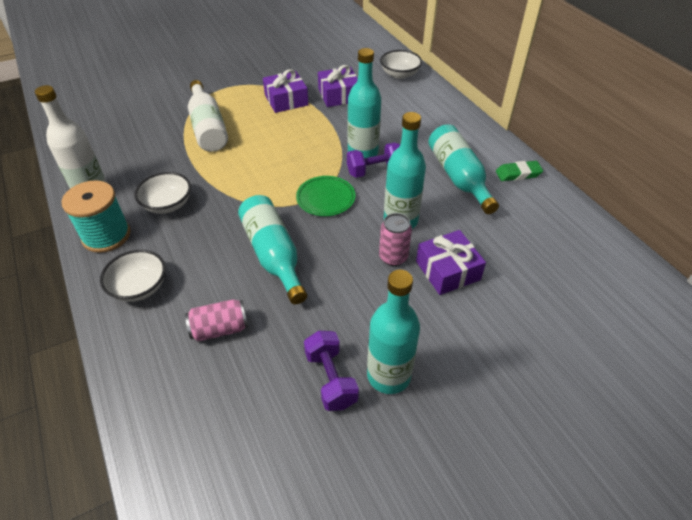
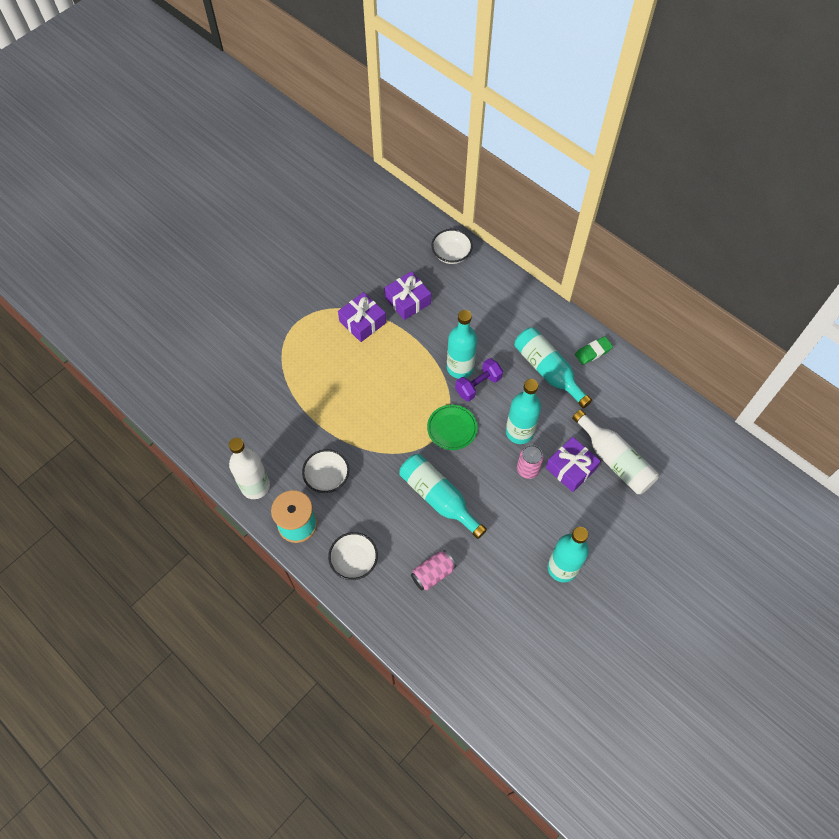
camera: 20 degrees left, 15 degrees up
white bottle [188,80,228,152] -> white bottle moved to [572,410,659,494]
purple dumbbell [304,331,359,411] -> none

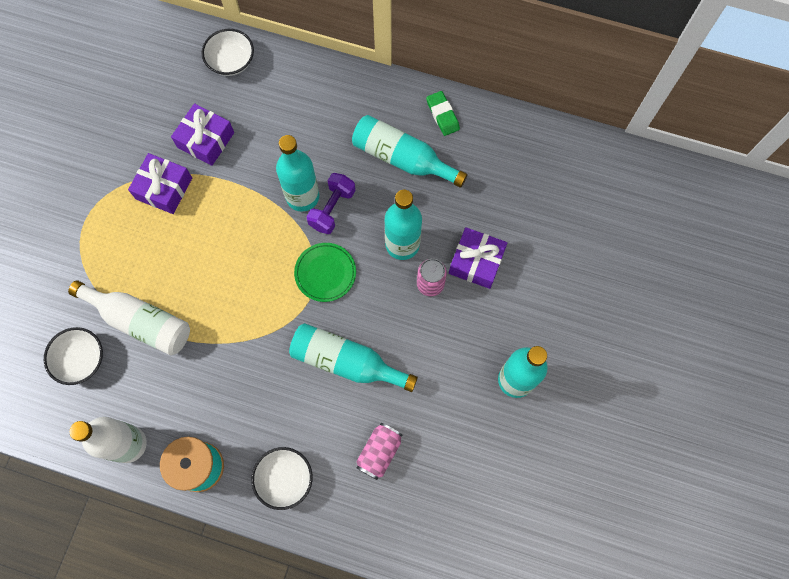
camera: 25 degrees left, 10 degrees up
white bowl [302,449,349,493] -> white bowl moved to [44,327,103,385]
white bottle [572,410,659,494] -> white bottle moved to [68,280,190,355]
green eraser [575,336,613,365] -> green eraser turned 60 degrees counterclockwise [426,91,460,136]

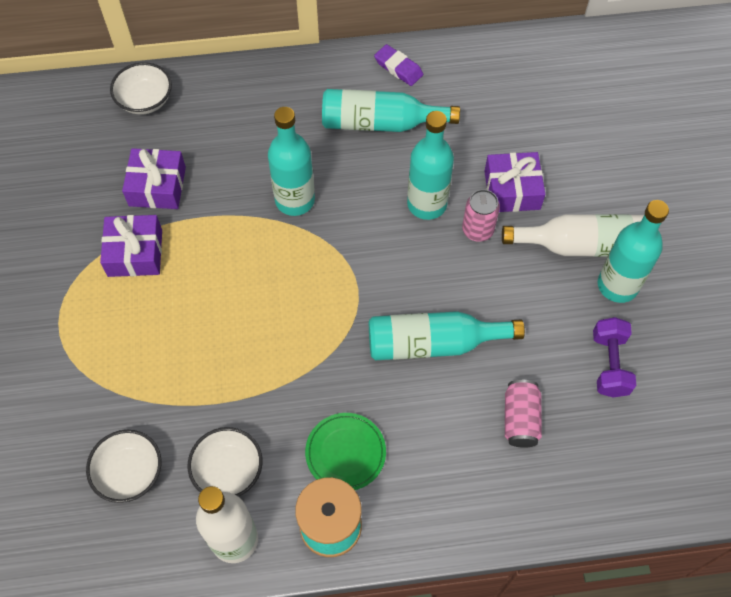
camera: 25 degrees left, 10 degrees down
white bottle [68,280,190,355] -> white bottle moved to [502,214,644,257]
white bowl [251,447,313,510] -> white bowl moved to [188,427,263,497]
green plate [294,243,356,302] -> green plate moved to [305,413,386,490]
purple dumbbell [306,173,356,234] -> purple dumbbell moved to [593,317,636,397]
green eraser [426,91,460,136] -> purple eraser [374,44,423,86]

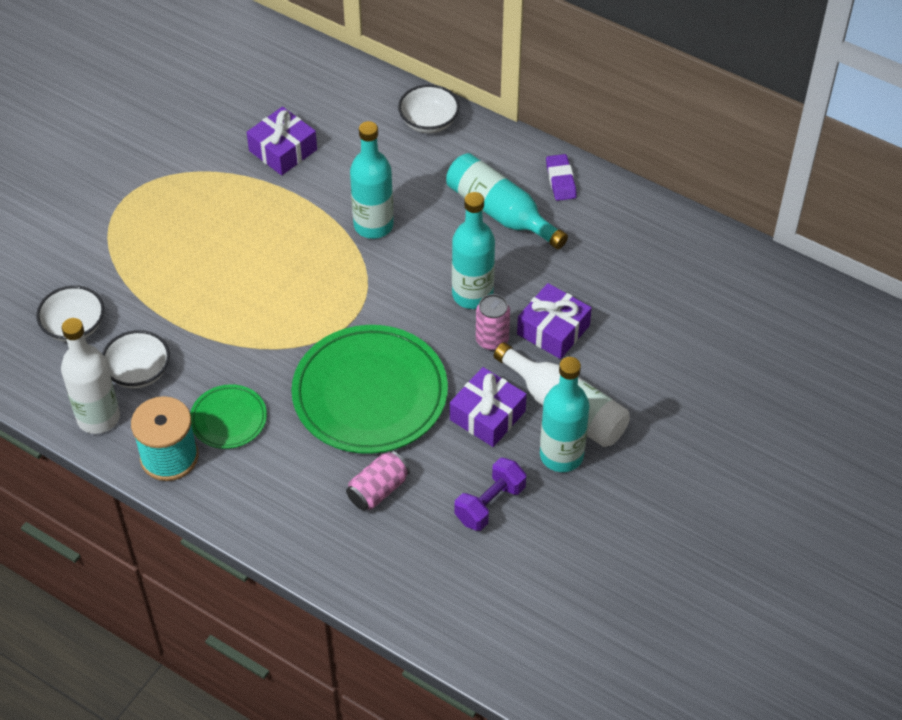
camera: 40 degrees right, 10 degrees down
purple gift [100,215,162,277] -> purple gift moved to [450,367,527,447]
white bowl [110,62,172,114] -> white bowl moved to [398,84,460,133]
turquoise bottle [369,311,525,361] -> green plate [291,325,448,454]

